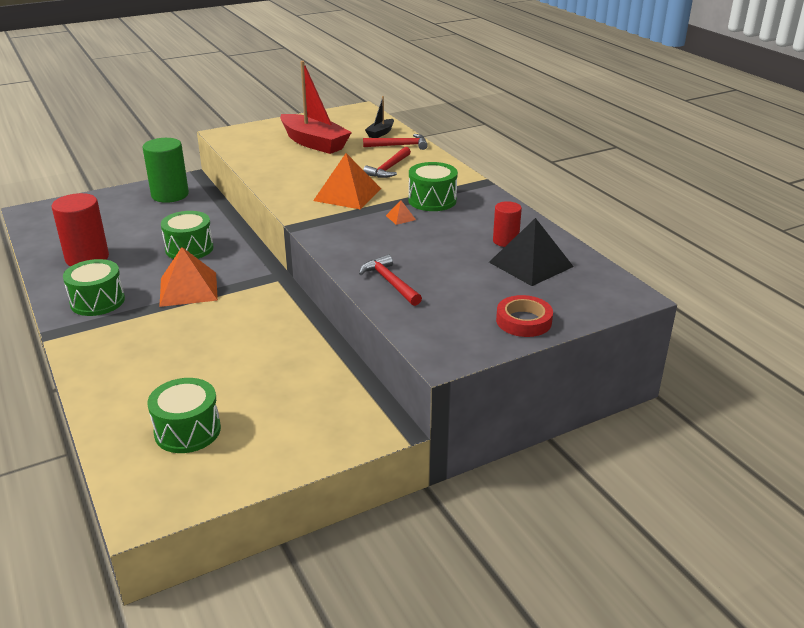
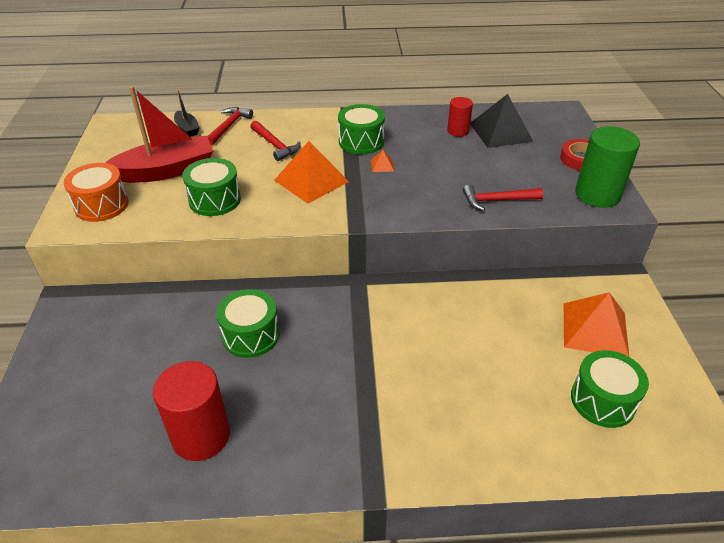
camera: 65 degrees left, 10 degrees up
green drum [63,259,125,316] -> green drum moved to [182,158,241,216]
green cylinder [142,138,189,203] -> green cylinder moved to [575,126,640,208]
orange pyramid [159,247,218,307] -> orange pyramid moved to [564,292,629,357]
none -> orange drum [63,163,129,222]

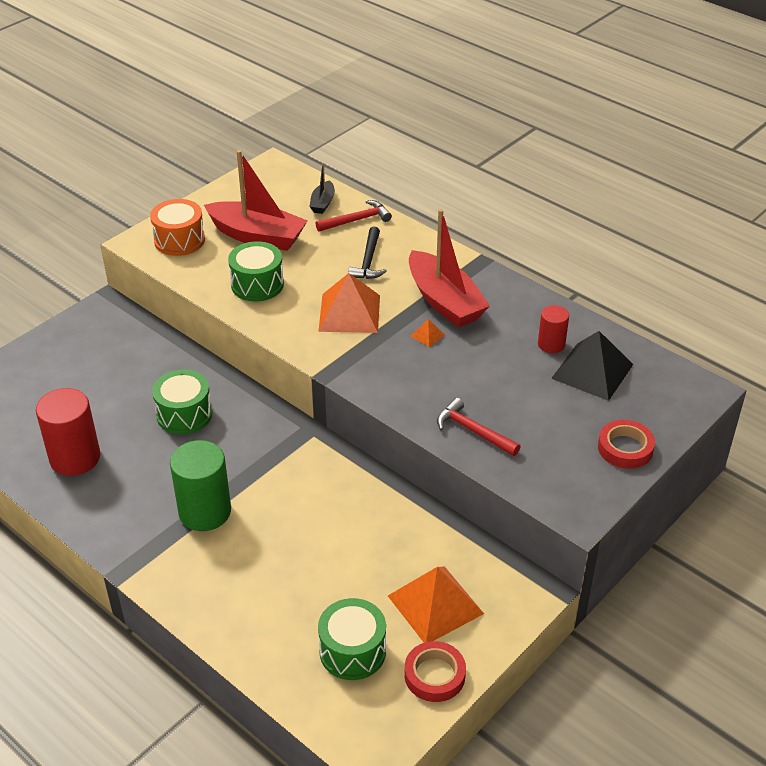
camera: 45 degrees right, 0 degrees up
red hammer [250,121,301,161] -> black hammer [348,226,387,279]
green drum [338,104,385,154] -> red boat [409,209,490,327]
green cylinder [575,126,640,208] -> green cylinder moved to [170,440,231,531]
none -> red tape [405,641,466,702]

